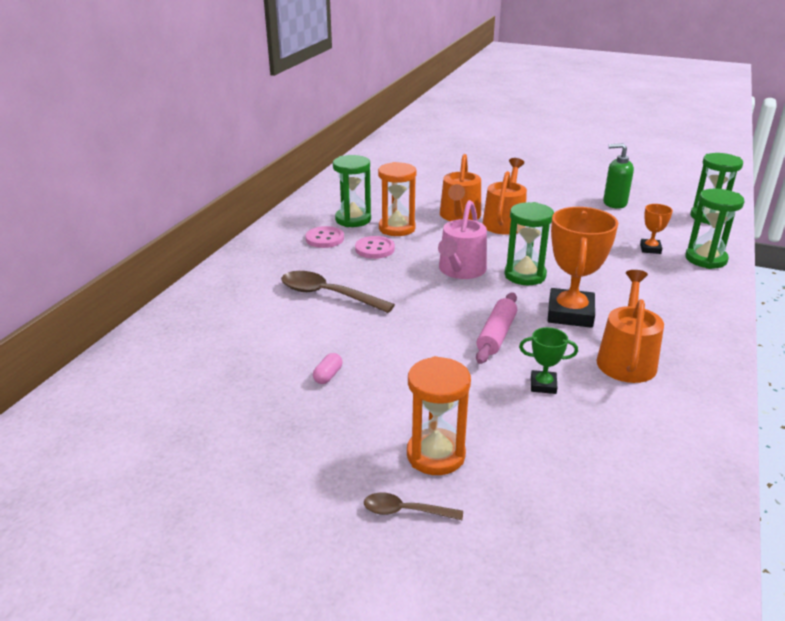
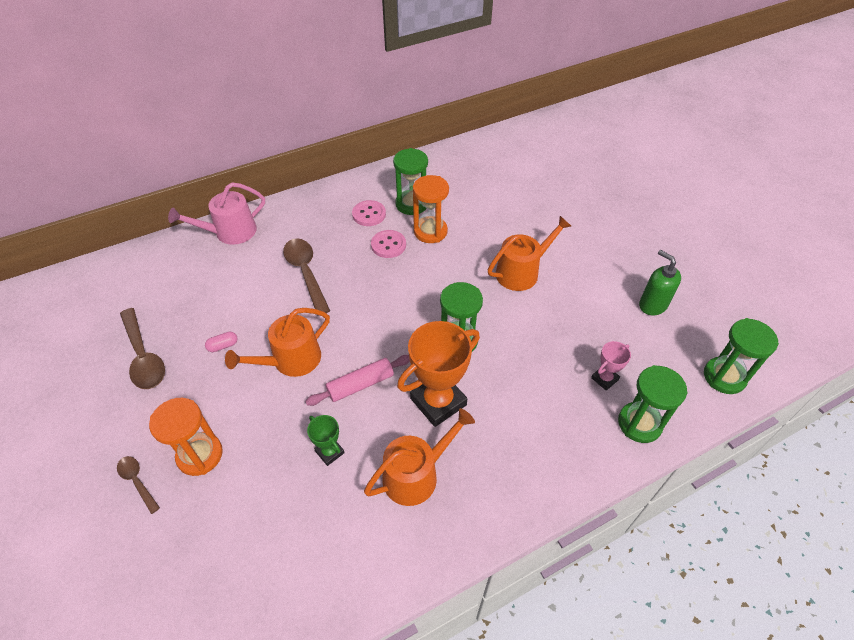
camera: 40 degrees right, 20 degrees up
pink watering can [438,200,487,279] -> pink watering can moved to [168,183,265,245]
orange watering can [440,154,481,221] -> orange watering can moved to [225,308,330,377]
orange trophy [640,204,673,254] -> pink trophy [591,341,631,391]
none -> brown spoon [120,308,165,389]

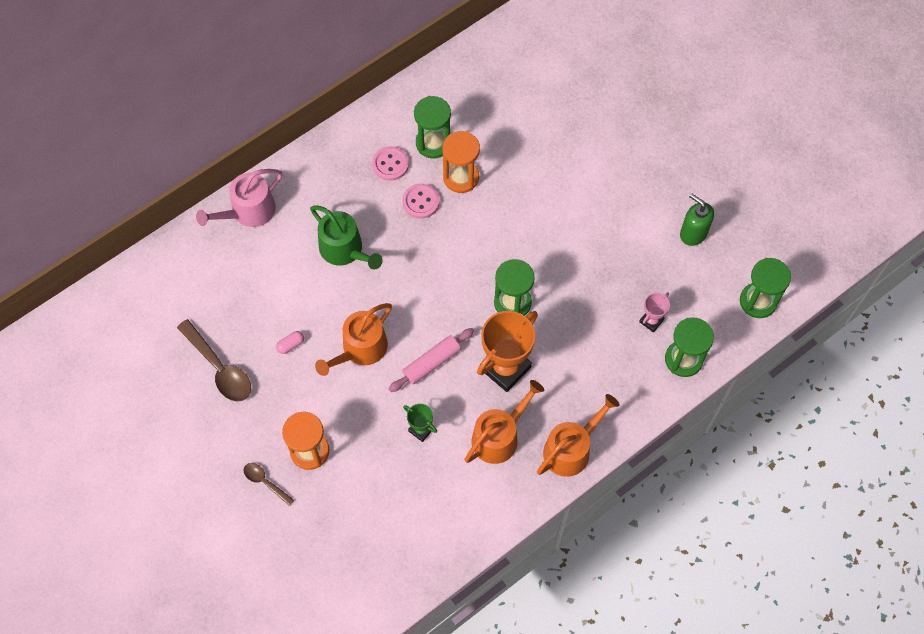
camera: 10 degrees left, 15 degrees up
brown spoon [283,238,330,316] -> green watering can [310,205,383,270]
orange watering can [488,216,571,291] -> orange watering can moved to [537,394,619,477]

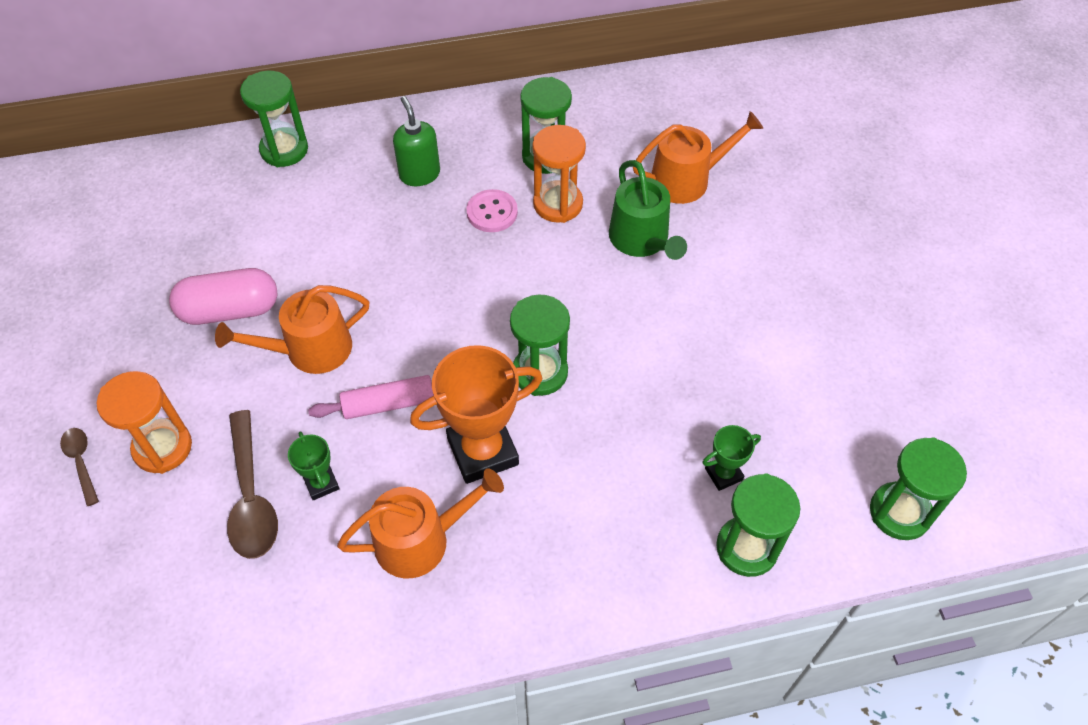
camera: 25 degrees right, 10 degrees down
brown spoon [177,319,251,402] -> brown spoon moved to [227,410,278,559]
pink watering can [196,169,282,227] -> green hourglass [240,71,308,167]
pink capsule [276,331,304,354] -> pink capsule [169,268,277,325], size x2.40
green watering can [310,205,383,270] -> green watering can moved to [609,160,687,260]
pink button [372,146,409,181] -> none
orange watering can [537,394,619,477] -> orange watering can moved to [633,111,763,204]
pink trophy [639,292,670,332] -> green trophy [702,425,761,491]
green soap dispenser [680,193,714,246] -> green soap dispenser moved to [393,96,440,186]

